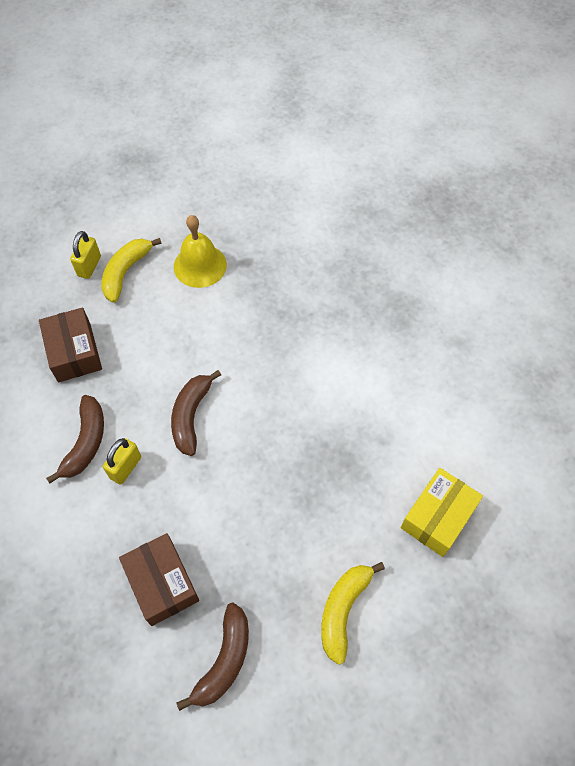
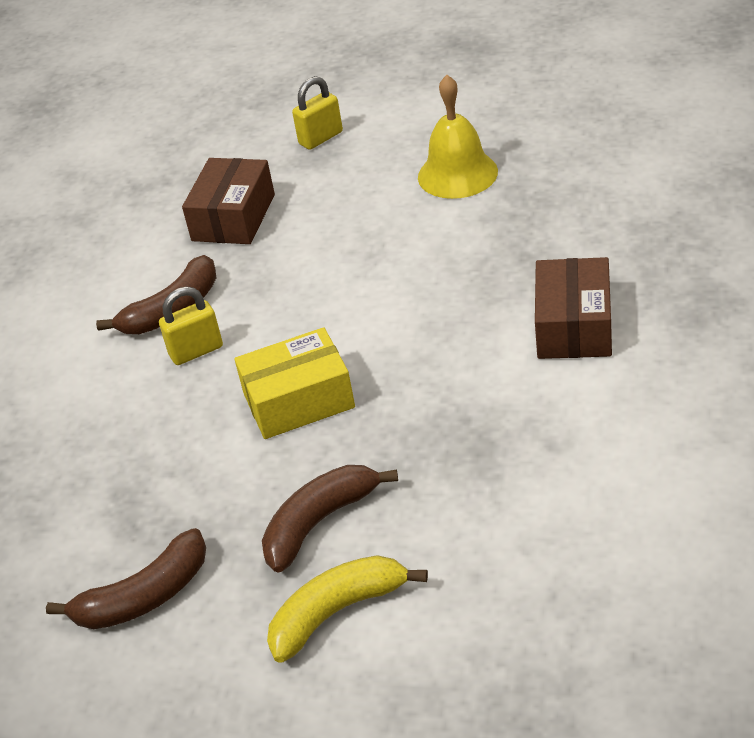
camera: 40 degrees right, 20 degrees down
yellow banana [101,238,162,303] -> none
brown box [119,533,199,626] -> brown box moved to [535,257,612,359]
brown banana [171,370,221,456] -> brown banana moved to [262,465,398,573]
yellow box [401,468,483,557] -> yellow box moved to [234,327,355,439]

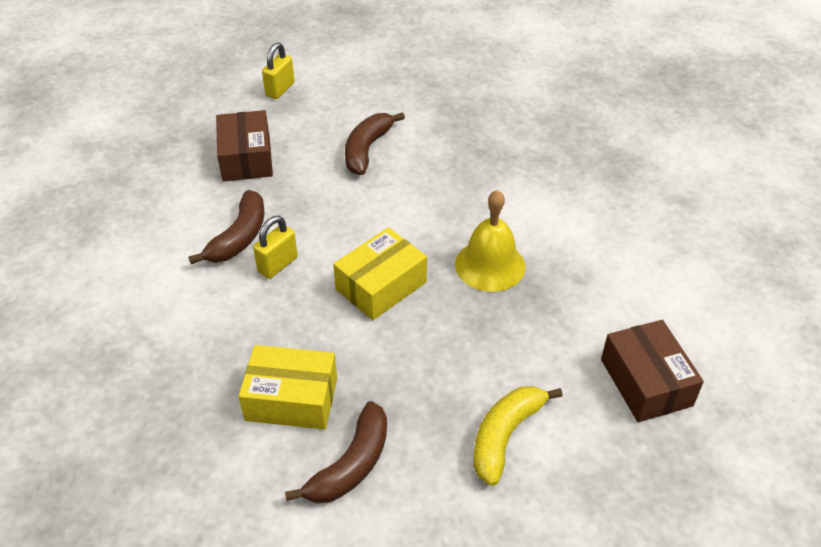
camera: 30 degrees left, 5 degrees up
brown banana [262,465,398,573] -> brown banana moved to [345,112,405,175]
yellow bell [418,75,498,199] -> yellow bell moved to [455,190,526,292]
brown box [535,257,612,359] -> brown box moved to [601,320,704,422]
none -> yellow box [239,345,337,430]

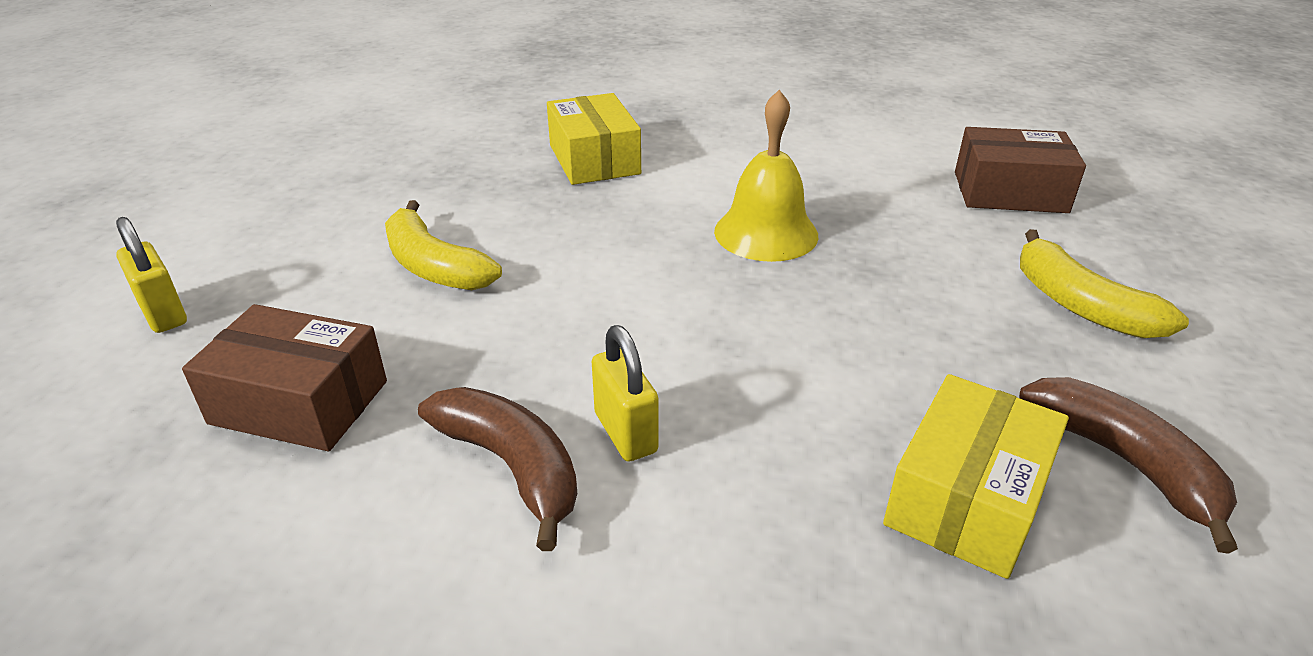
camera: 65 degrees left, 10 degrees down
yellow box [333,227,427,320] -> yellow box moved to [547,93,641,185]
brown banana [345,112,405,175] -> yellow banana [385,200,502,290]

